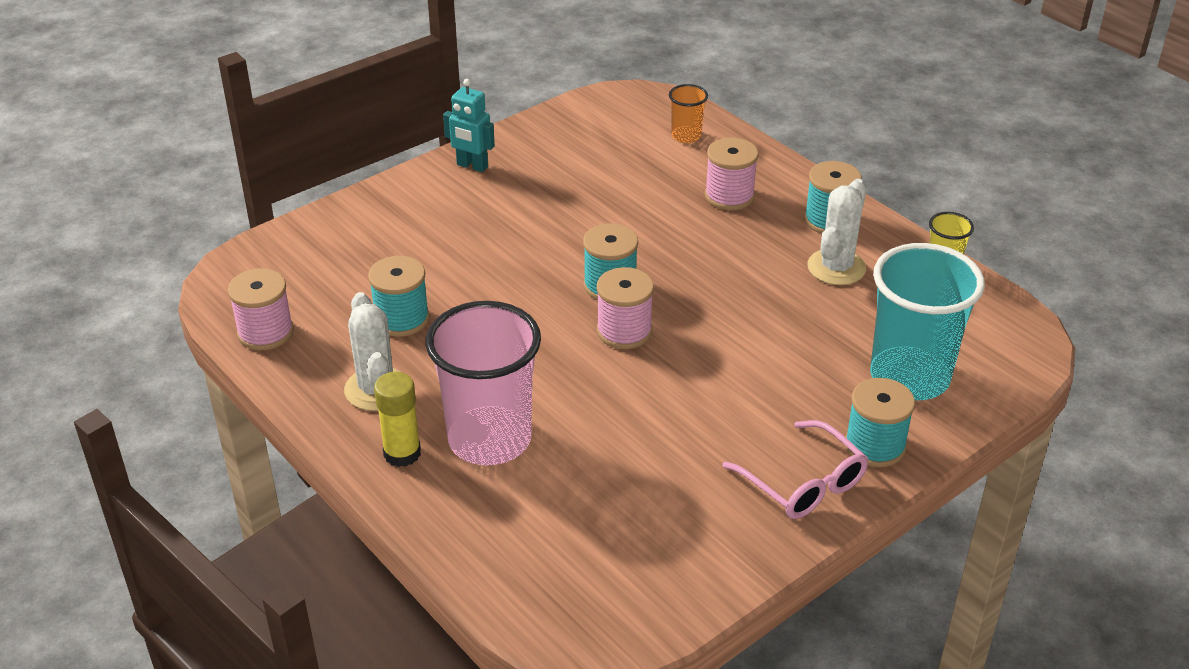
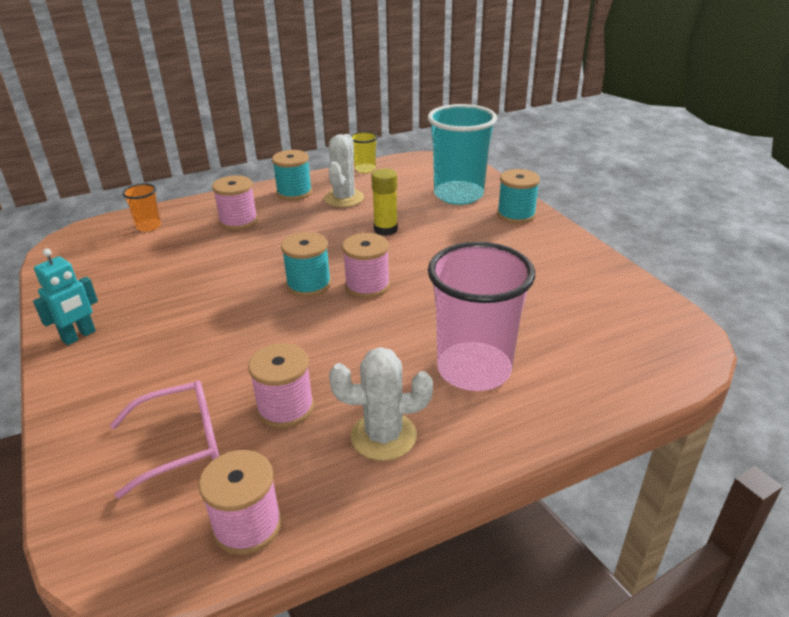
camera: 75 degrees left, 5 degrees down
turquoise spool [368,256,429,337] -> pink spool [248,343,314,428]
yellow glue stick [374,372,421,467] -> yellow glue stick moved to [371,168,398,236]
pink glasses [722,420,869,519] -> pink glasses moved to [110,381,219,499]
white cactus [807,179,866,285] -> white cactus turned 60 degrees clockwise [324,134,364,207]

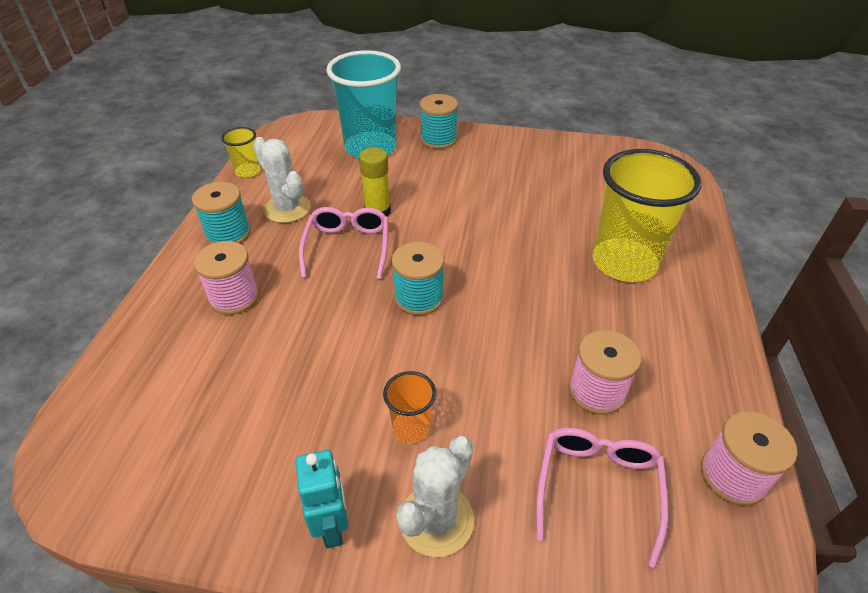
camera: 55 degrees left, 10 degrees up
orange cup [122,183,161,232] -> orange cup moved to [383,371,436,443]
white cactus [329,347,433,461] -> white cactus moved to [396,436,474,557]
pink spool [342,233,390,298] -> none
pink cup [428,242,535,391] -> yellow cup [593,149,701,282]
none -> pink glasses [299,207,388,280]

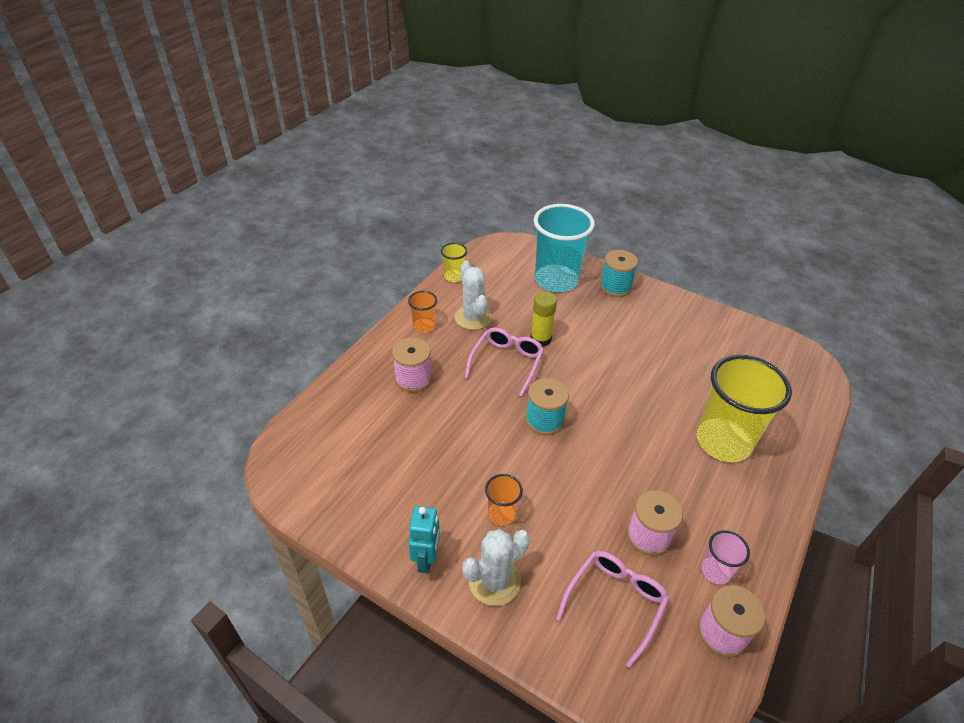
camera: 20 degrees right, 0 degrees up
turquoise spool [192,182,251,244] -> orange cup [408,291,437,333]
none -> pink cup [701,530,750,584]

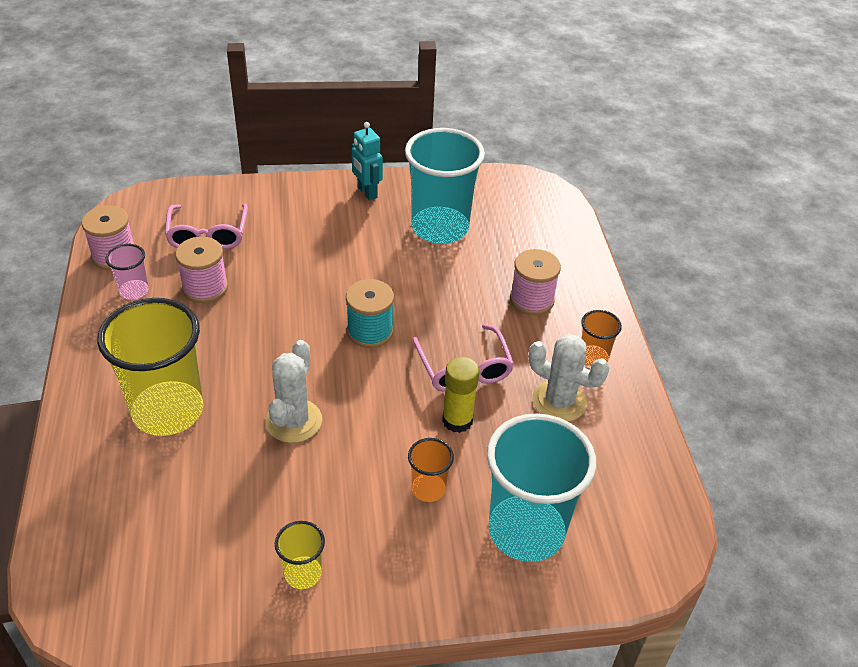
camera: 140 degrees right, 0 degrees up
yellow cup [441,243,467,282] -> yellow cup moved to [275,521,325,589]
white cactus [462,529,530,606] -> white cactus moved to [265,340,322,443]
orange cup [485,474,523,526] -> orange cup moved to [408,438,454,502]
turquoise spool [600,250,638,297] -> none
none -> turquoise cup [405,128,485,244]

